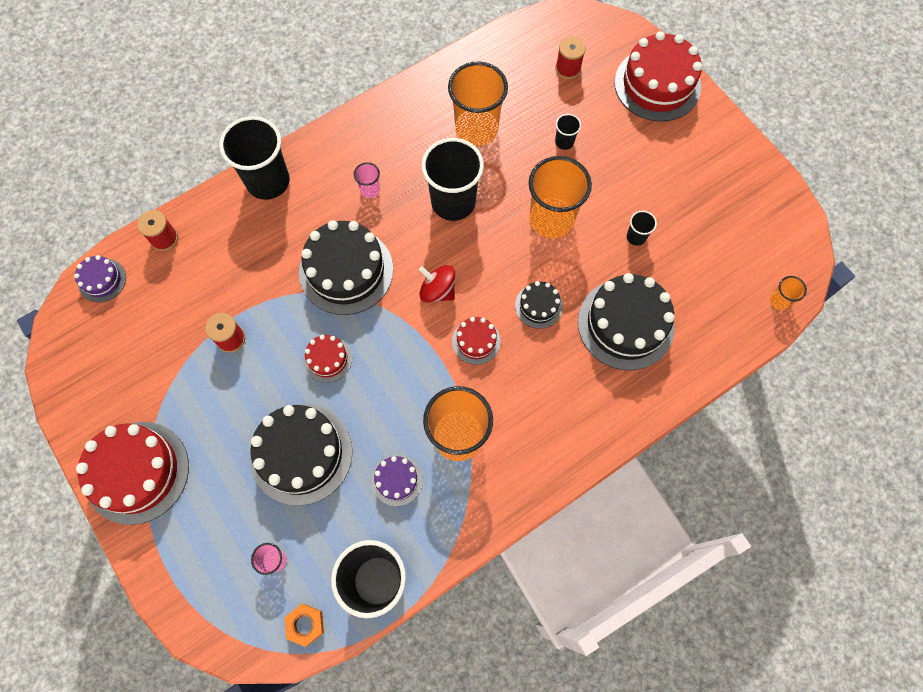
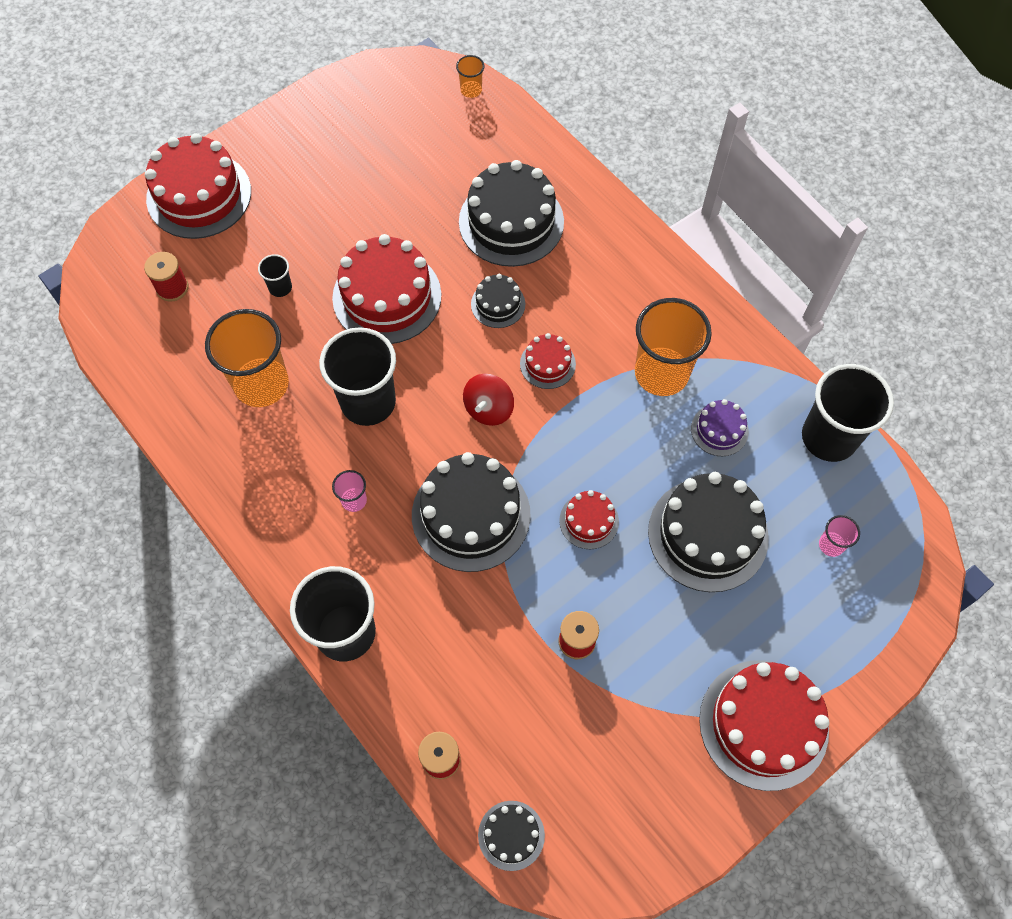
camera: 95 degrees left, 5 degrees down
purple cake [74,255,126,302] -> black cake [478,801,545,871]
orange nut [285,604,324,647] -> none
orange cup [529,156,592,238] -> red cake [332,234,442,344]
black cup [627,211,657,246] -> none

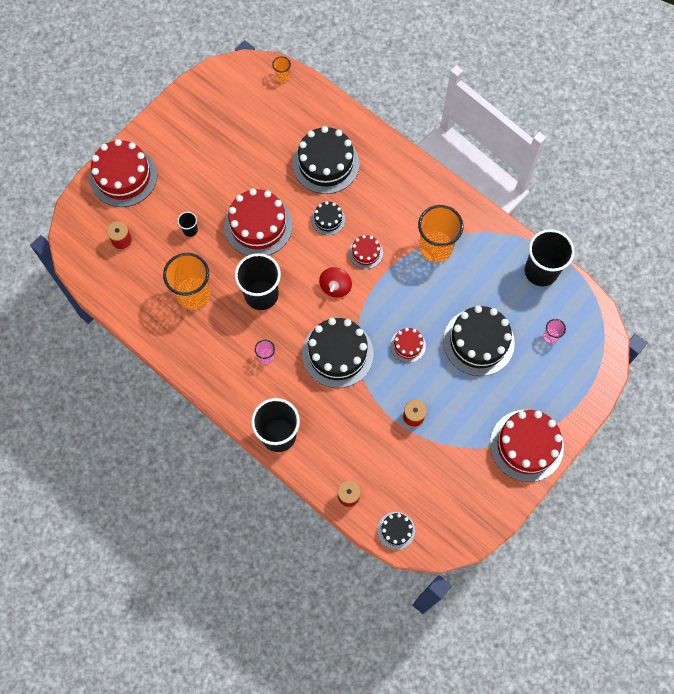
camera: 10 degrees left, 5 degrees up
purple cake [691,399,749,456] -> none

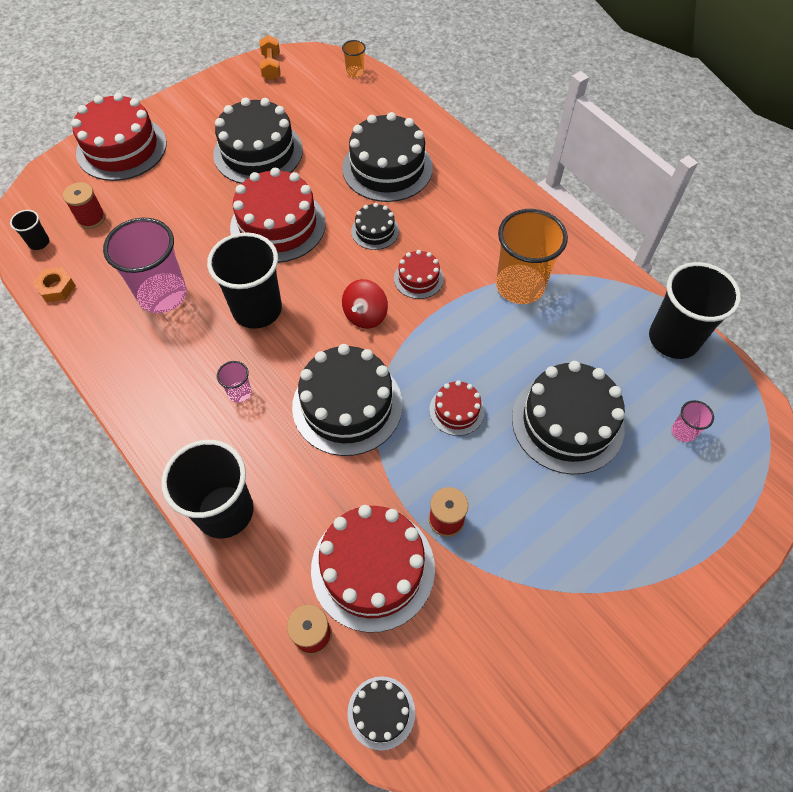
camera: 10 degrees right, 10 degrees down
orange cup [163,253,210,310] -> pink cup [103,218,187,313]
black cup [178,212,198,237] -> black cup moved to [10,210,49,250]
red cake [490,410,564,482] -> red cake moved to [311,505,435,633]
none -> orange nut [33,267,76,302]
none -> black cake [213,97,303,184]
none -> orange dumbbell [260,35,280,81]

